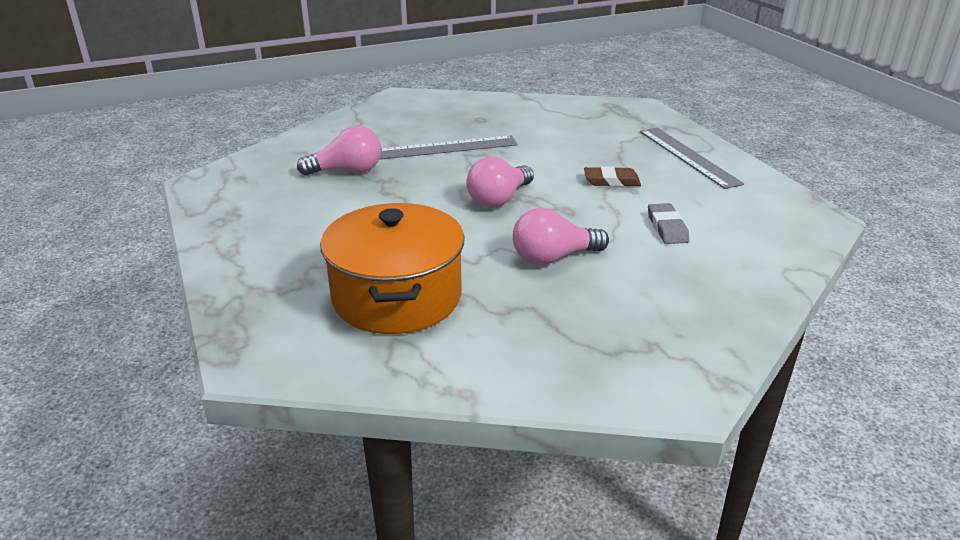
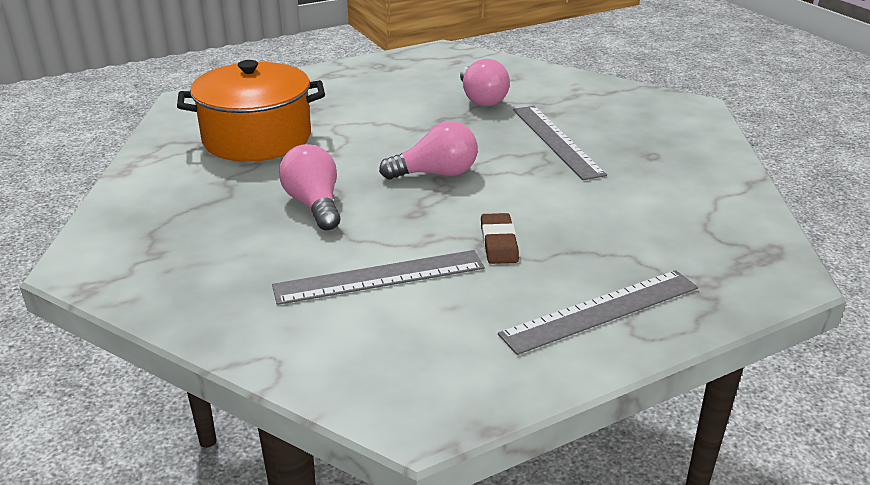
camera: 85 degrees right, 0 degrees up
pink light bulb [466,157,534,208] -> pink light bulb turned 135 degrees clockwise [379,121,478,180]
grey eraser [648,203,689,244] -> grey ruler [272,250,485,305]

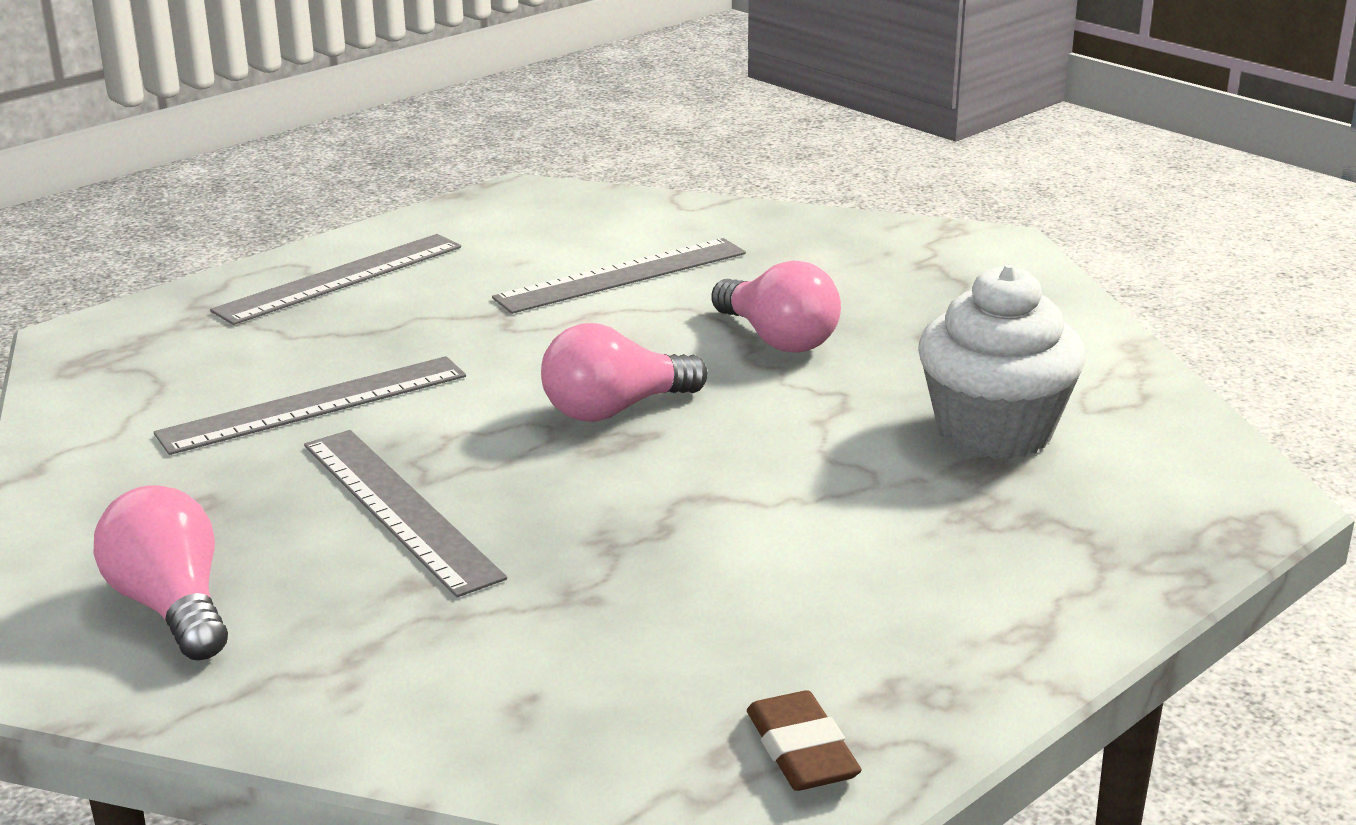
camera: 165 degrees right, 5 degrees down
orange pot [177,60,325,162] -> white cupcake [918,265,1086,459]
pink light bulb [460,59,510,106] -> pink light bulb moved to [93,485,228,661]
brown eraser [481,213,519,264] -> brown eraser moved to [747,690,861,791]
none -> grey ruler [154,356,466,455]

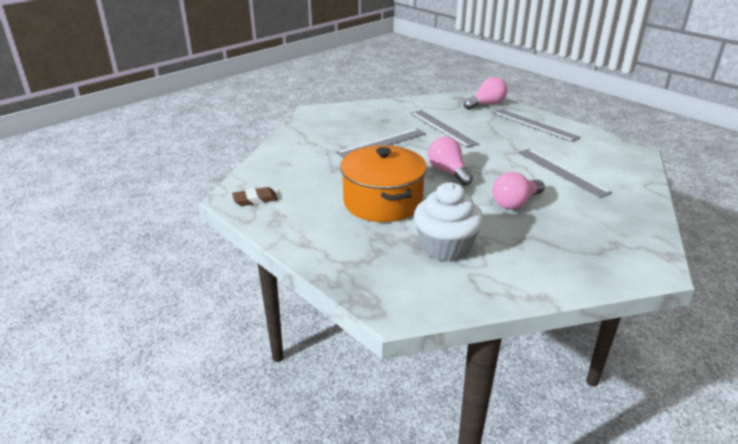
camera: 90 degrees right, 5 degrees up
pink light bulb [93,485,228,661] -> pink light bulb moved to [464,77,507,110]
none -> orange pot [340,145,427,222]

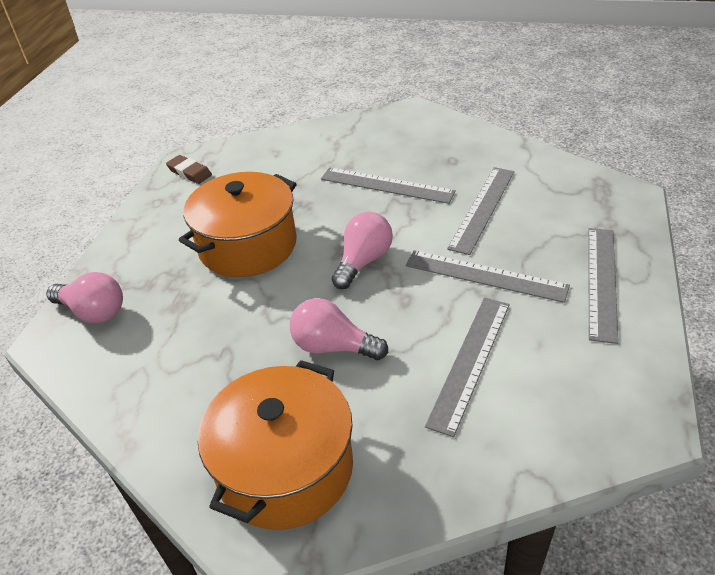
camera: 60 degrees right, 10 degrees up
white cupcake [414,182,483,262] -> none
pink light bulb [464,77,507,110] -> pink light bulb moved to [46,272,123,323]
none -> orange pot [198,360,353,530]
none -> grey ruler [406,250,570,303]

